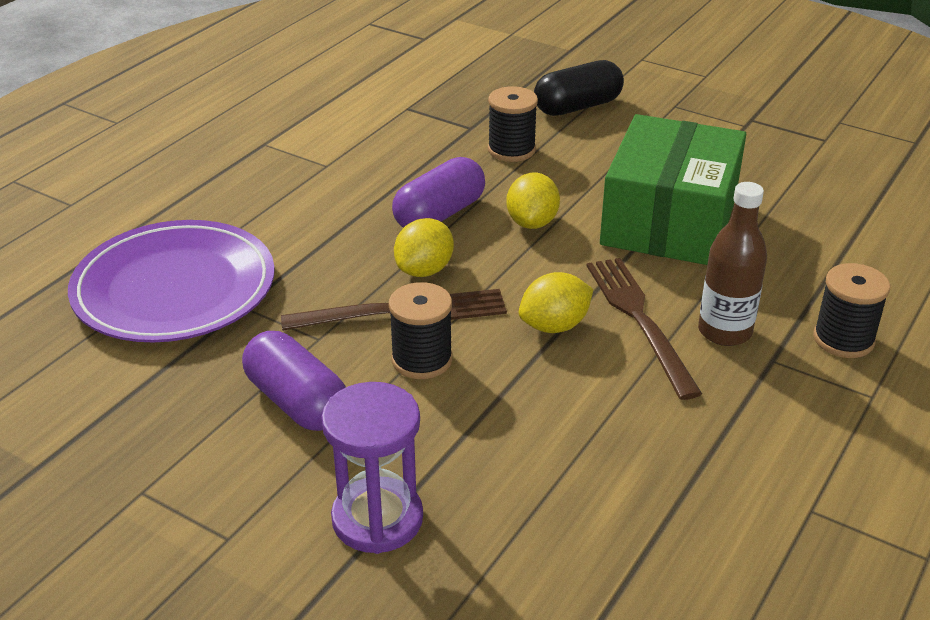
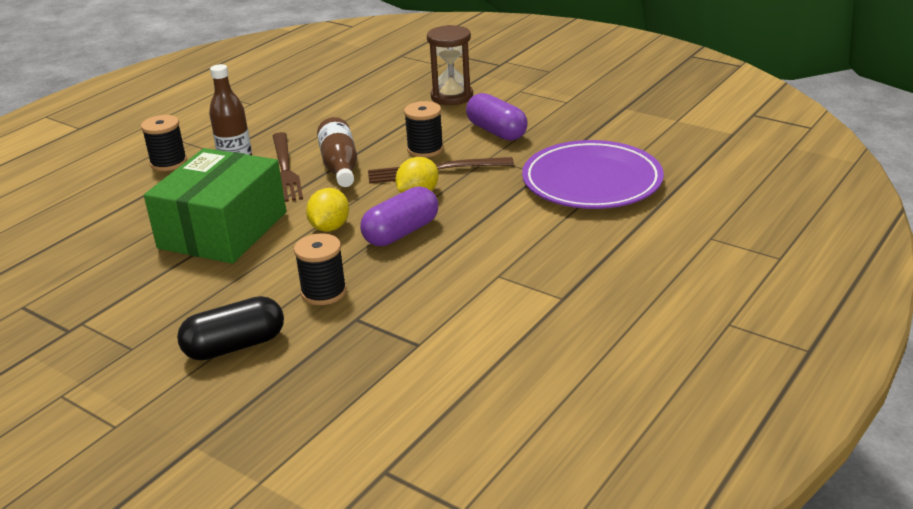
camera: 175 degrees left, 5 degrees down
purple hourglass [321,382,423,554] -> brown hourglass [427,25,473,105]
yellow lemon [519,272,593,333] -> brown bottle [317,117,357,187]

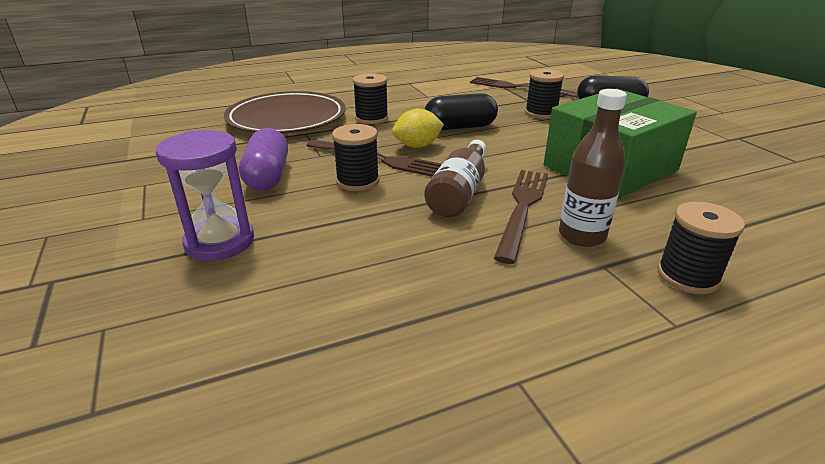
camera: 150 degrees left, 0 degrees up
yellow lemon [306,188,349,232] -> none
purple capsule [360,186,438,246] -> black capsule [425,93,498,130]
brown hourglass [427,25,473,105] -> purple hourglass [156,130,254,261]
purple plate [522,140,664,209] -> brown plate [224,91,346,134]
none -> black spool [353,73,388,124]
none -> brown fork [470,77,578,97]

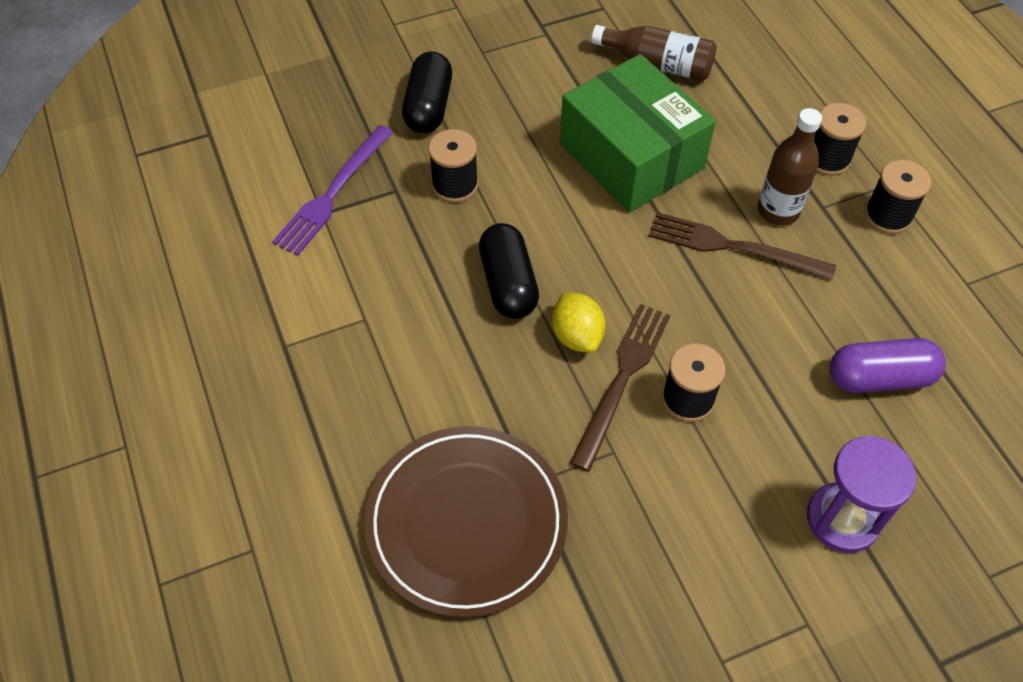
camera: 90 degrees left, 25 degrees up
purple capsule [239,128,288,191] -> purple capsule moved to [830,338,946,393]
black spool [353,73,388,124] -> black spool moved to [865,160,931,234]
brown bottle [424,140,486,217] -> brown bottle moved to [591,25,717,81]
brown fork [470,77,578,97] -> purple fork [272,125,393,256]

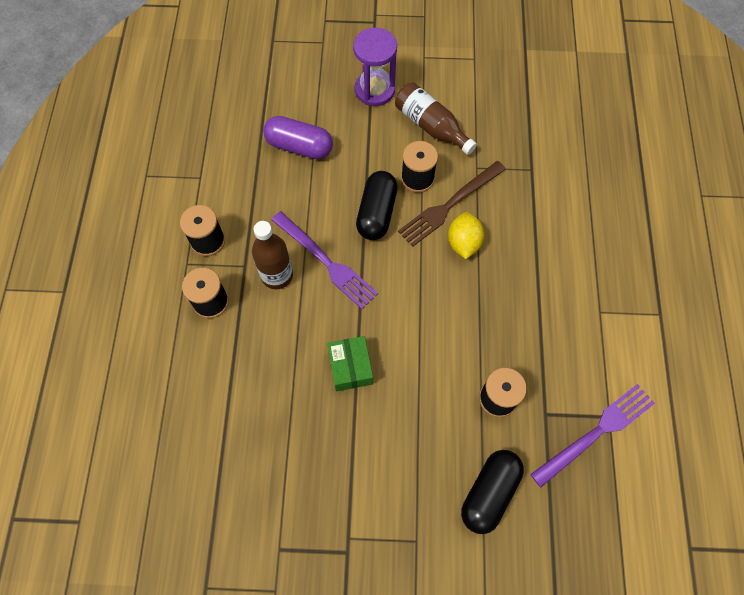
camera: 155 degrees left, 10 degrees up
brown plate [364,426,568,618] -> none
black capsule [479,223,539,319] -> black capsule moved to [356,171,398,240]
green box [560,54,716,212] -> green box [327,336,373,391], size x0.47
brown bottle [591,25,717,81] -> brown bottle moved to [395,82,477,155]
brown fork [648,212,836,280] -> purple fork [271,211,378,309]

